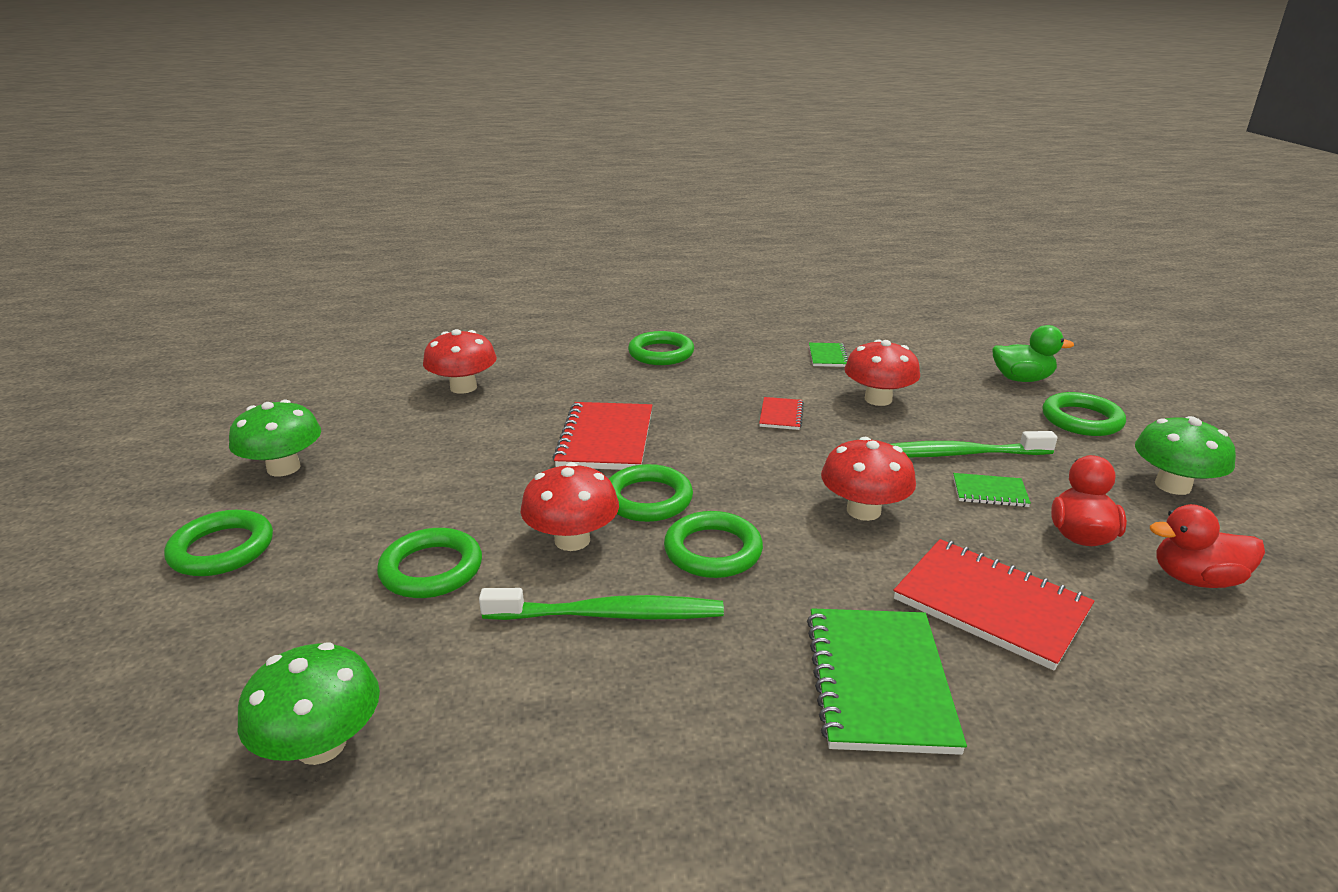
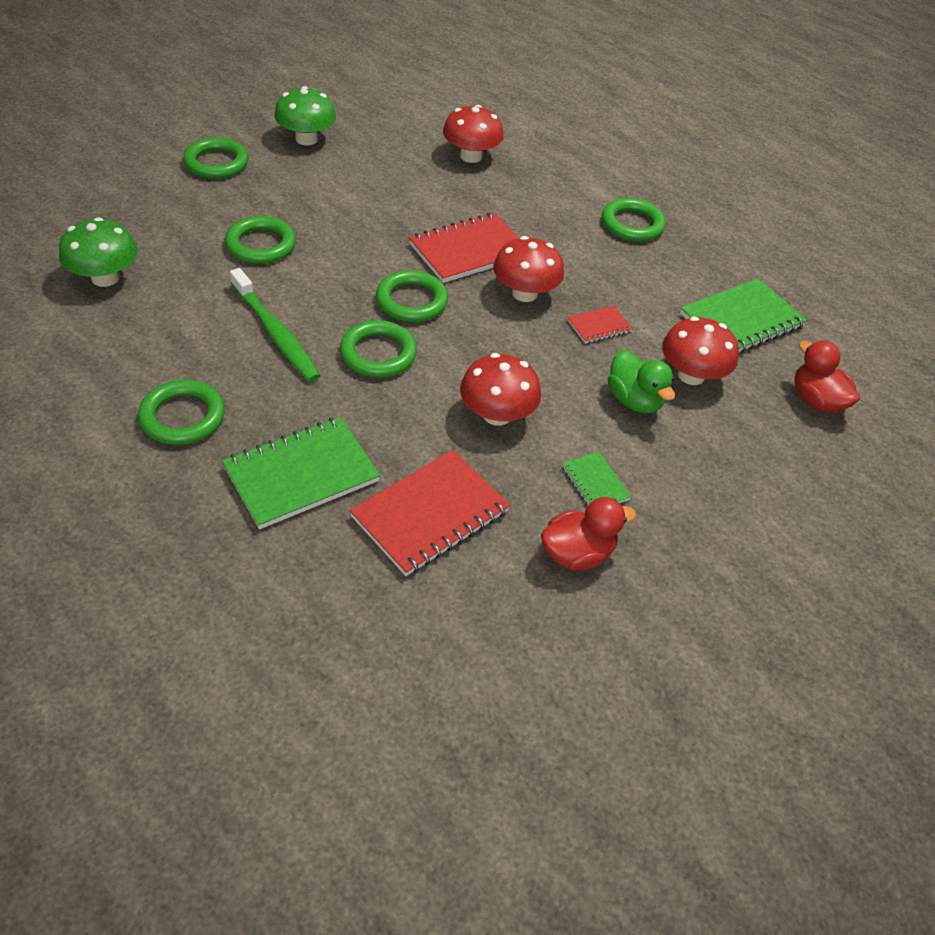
camera: 50 degrees right, 20 degrees up
red mushroom [521,462,619,551] -> red mushroom moved to [493,236,564,302]
green notebook [809,343,848,367] -> green notebook [680,279,807,352], size x1.98
green toothbrush [890,431,1057,457] -> none
red notebook [893,539,1094,671] -> red notebook turned 45 degrees clockwise [349,450,510,576]
green duck [992,325,1074,382] -> green duck moved to [608,350,675,413]
green ring [1043,392,1126,436] -> green ring moved to [138,380,225,445]
green mushroom [1135,416,1236,495] -> none
red duck [1150,504,1265,588] -> red duck moved to [794,341,860,413]

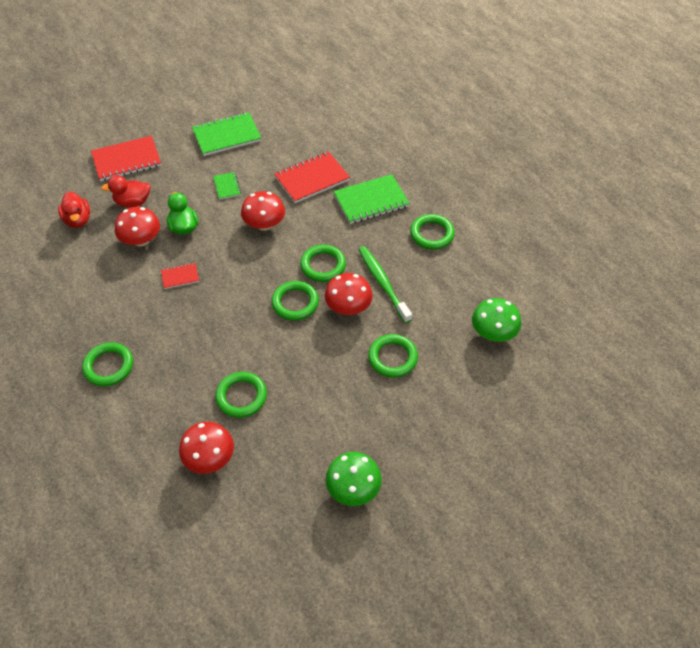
camera: 165 degrees left, 5 degrees up
green ring [183,137,248,179] -> green ring moved to [215,372,267,418]
red notebook [409,213,519,283] -> red notebook moved to [91,136,161,181]
red mushroom [493,236,564,302] -> red mushroom moved to [325,273,373,315]
red duck [541,497,636,571] -> red duck moved to [101,175,150,207]
green notebook [680,279,807,352] -> green notebook moved to [192,112,261,156]

